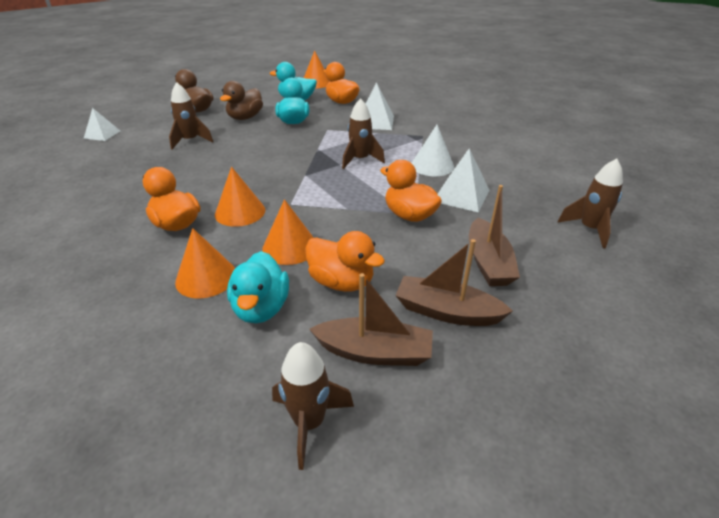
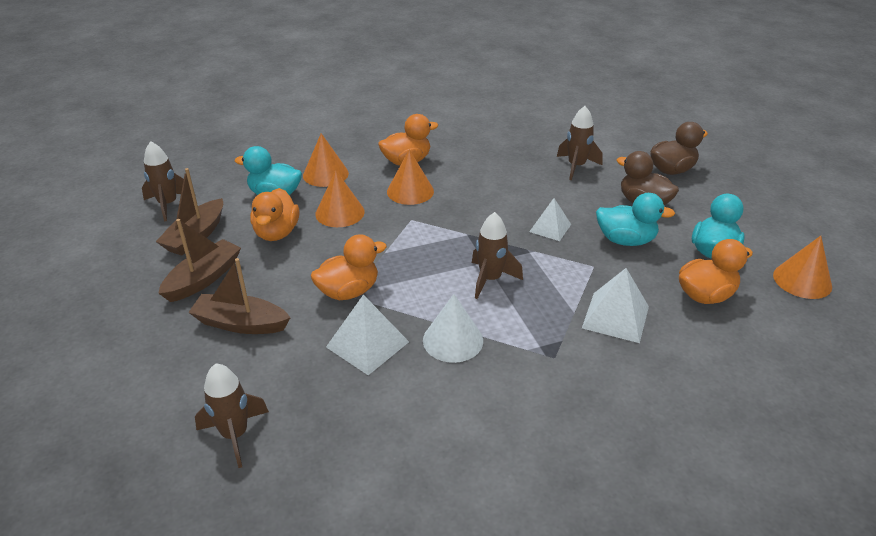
camera: 105 degrees right, 0 degrees up
white pyramid [84,108,120,141] -> white pyramid moved to [529,198,571,241]
orange duck [305,231,385,292] -> orange duck turned 45 degrees counterclockwise [250,188,299,241]

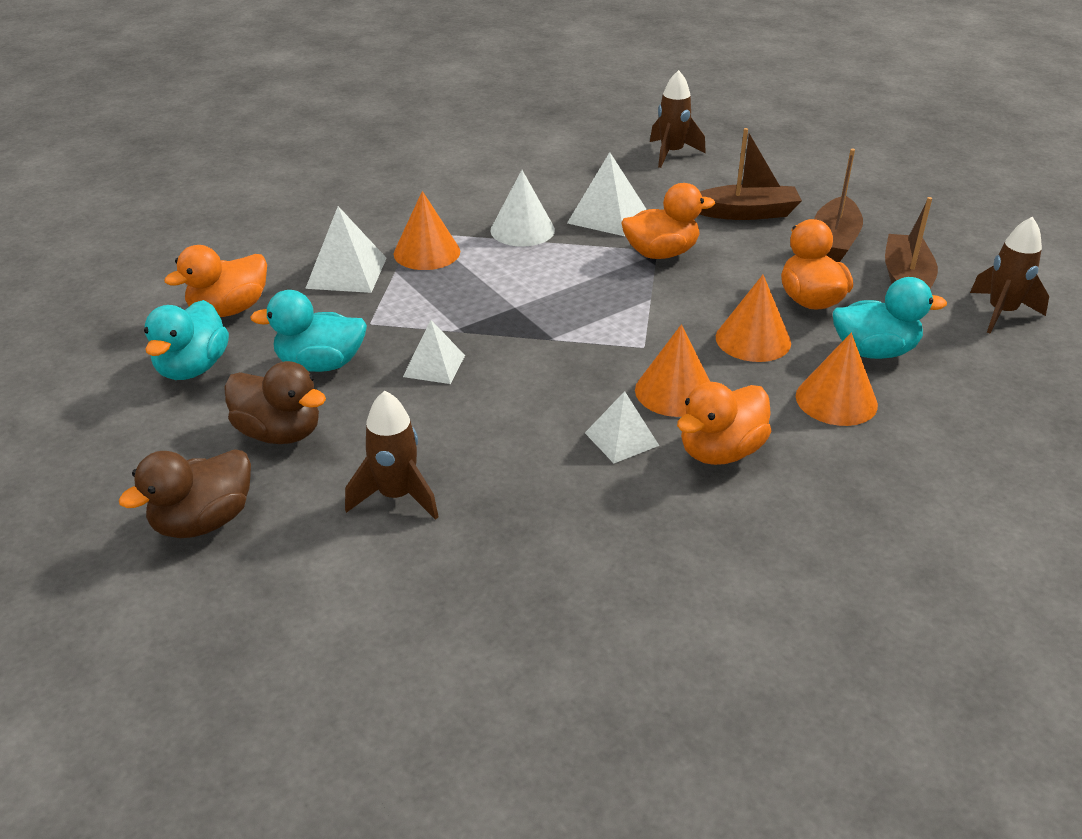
camera: 165 degrees right, 0 degrees up
orange duck [311,234,387,300] -> orange duck turned 150 degrees counterclockwise [621,183,715,259]
brown rocket [472,212,523,299] -> none
orange cone [773,236,832,299] -> orange cone moved to [393,191,460,270]
none -> white pyramid [585,391,659,463]

